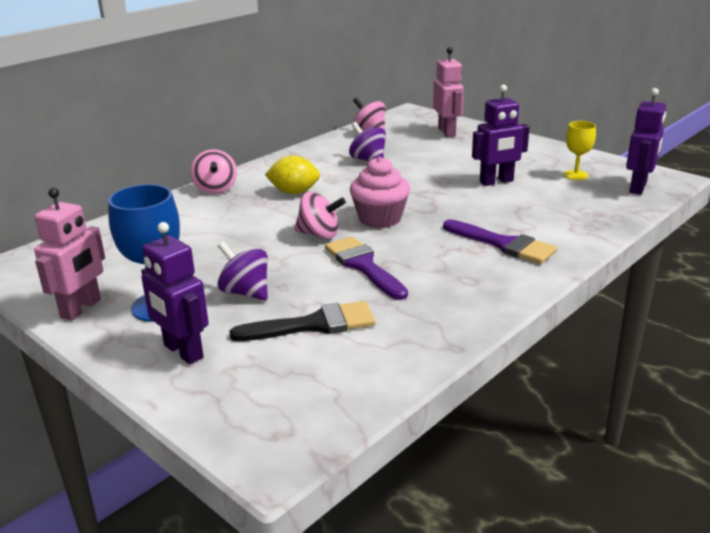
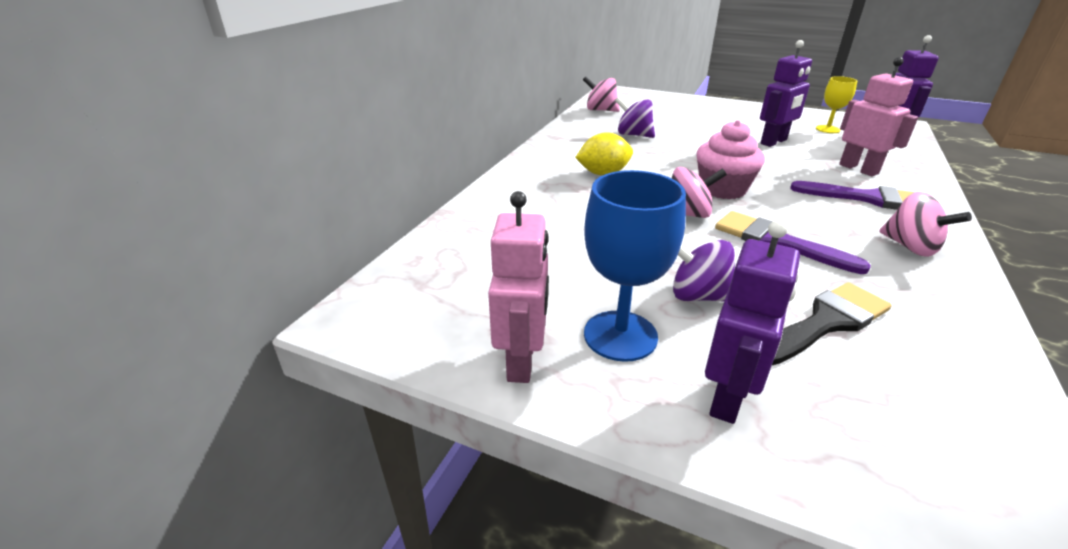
camera: 20 degrees left, 5 degrees up
purple robot [141,222,209,364] -> purple robot turned 90 degrees counterclockwise [705,220,800,424]
pink spinning top [191,149,237,194] -> pink spinning top moved to [879,192,972,257]
pink robot [433,47,464,137] -> pink robot moved to [839,57,918,176]

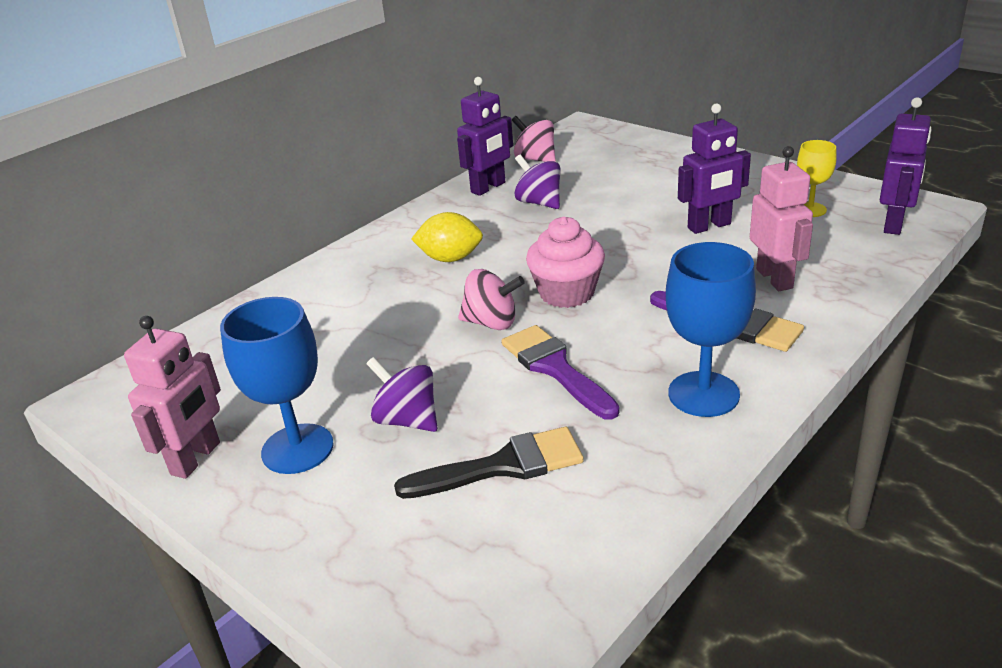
camera: 20 degrees right, 0 degrees up
purple robot [705,220,800,424] -> purple robot moved to [457,77,513,196]
pink spinning top [879,192,972,257] -> blue goblet [666,242,756,417]

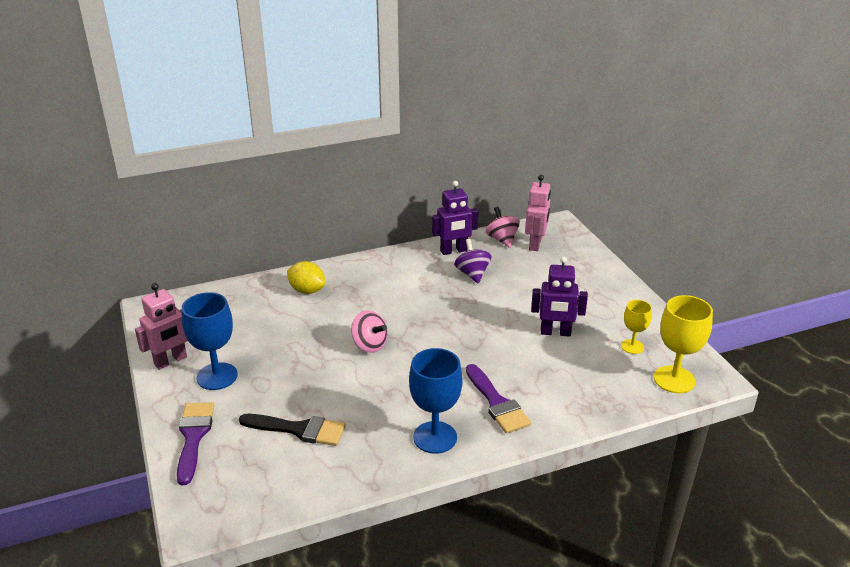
camera: 25 degrees right, 0 degrees up
purple spinning top [366,357,437,432] -> none
yellow lemon [411,212,483,262] -> yellow lemon moved to [287,261,326,294]
purple brush [501,325,620,420] -> purple brush moved to [177,402,214,485]
pink cupcake [526,217,605,308] -> none
pink robot [750,146,813,291] -> pink robot moved to [525,175,551,251]
purple robot [880,97,931,235] -> yellow goblet [654,295,713,393]

